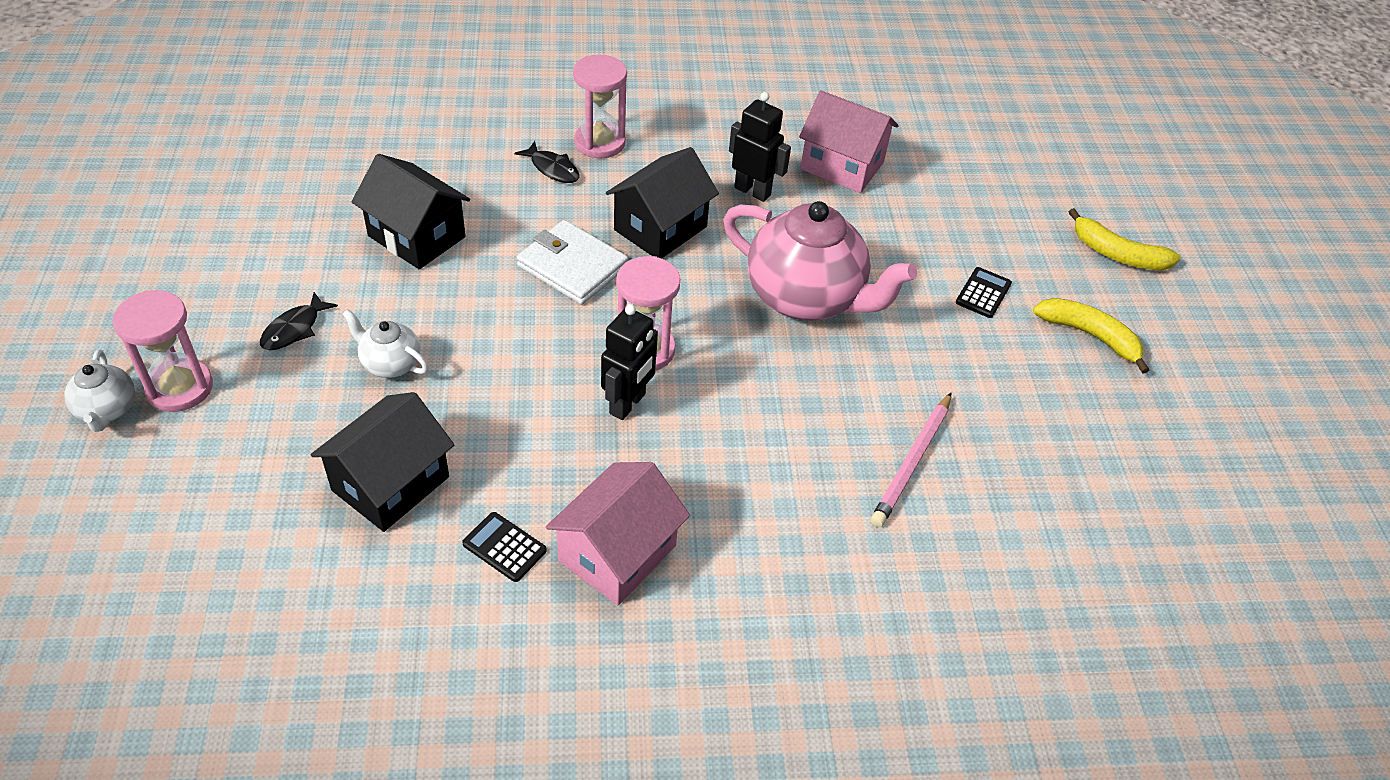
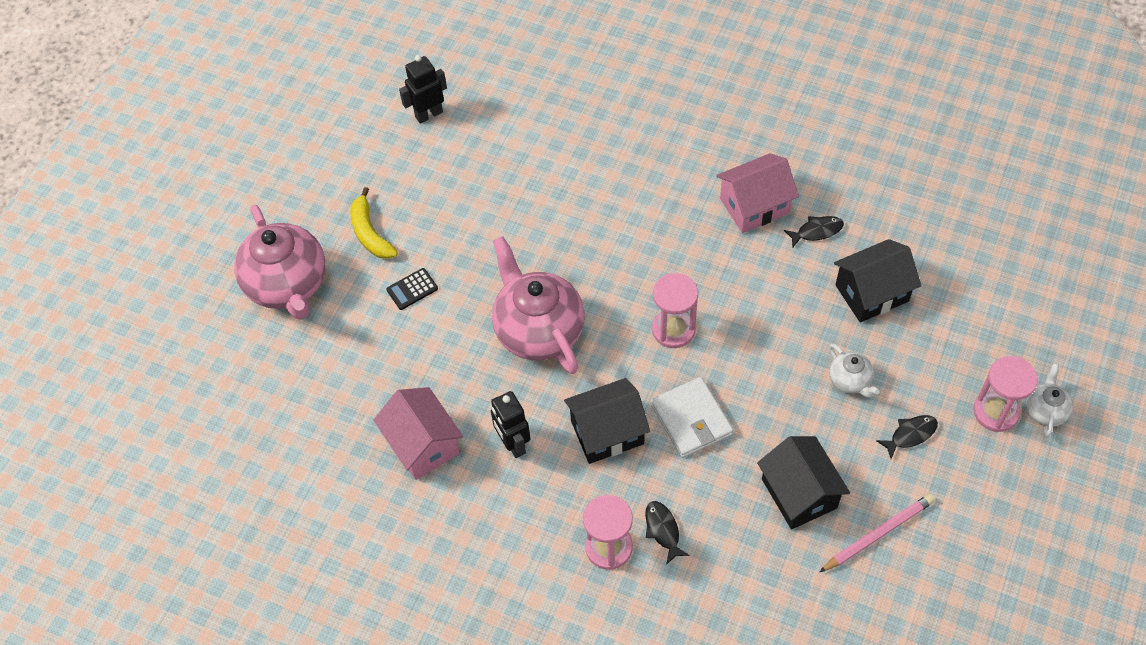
camera: 145 degrees left, 10 degrees up
black calculator [462,512,547,582] -> black fish [784,216,844,248]
black robot [601,304,658,420] -> black robot moved to [399,55,447,124]
pink pencil [871,393,951,527] -> pink pencil moved to [820,494,935,572]
yellow banana [1069,208,1181,271] -> pink teapot [234,205,325,320]

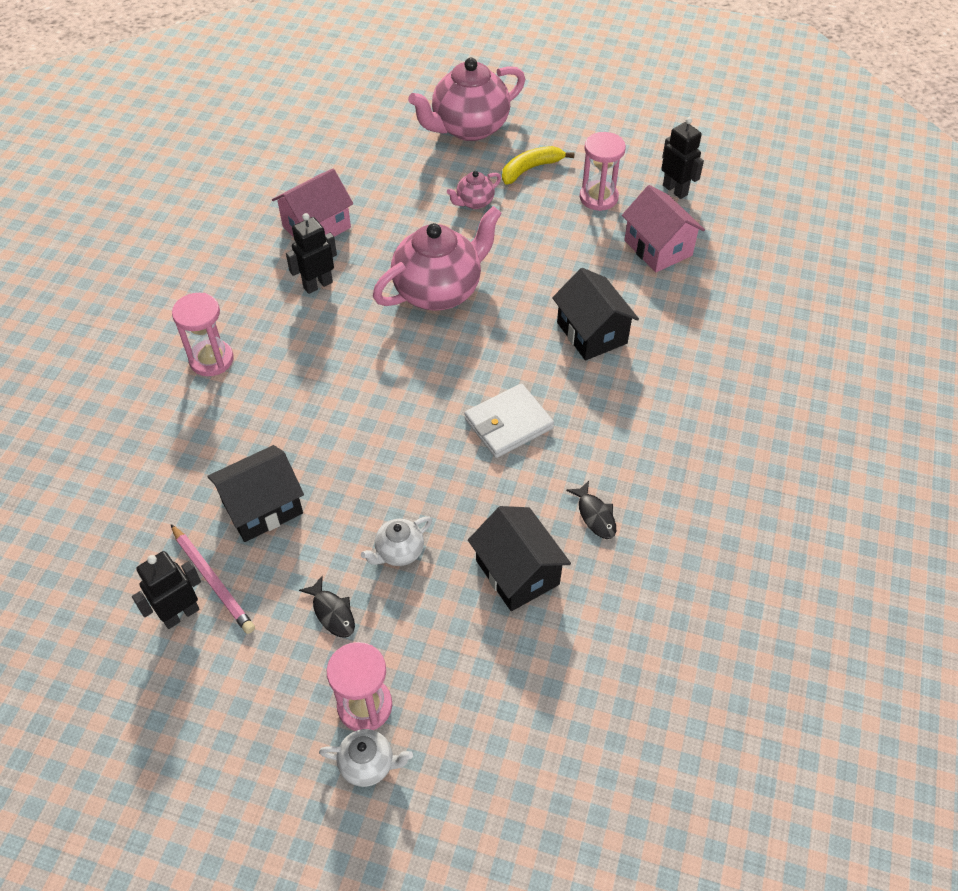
camera: 80 degrees right, 5 degrees down
black calculator [387,268,438,310] -> pink teapot [447,171,501,209]
black house [564,378,650,464] -> black house moved to [552,268,639,361]
black fish [645,501,690,565] -> none
white wallet [651,377,733,458] -> white wallet moved to [464,383,554,458]
pink hourglass [652,273,698,348] -> pink hourglass moved to [580,132,626,211]
pink house [716,153,799,233] -> pink house moved to [622,185,705,272]
none -> black robot [132,551,201,629]

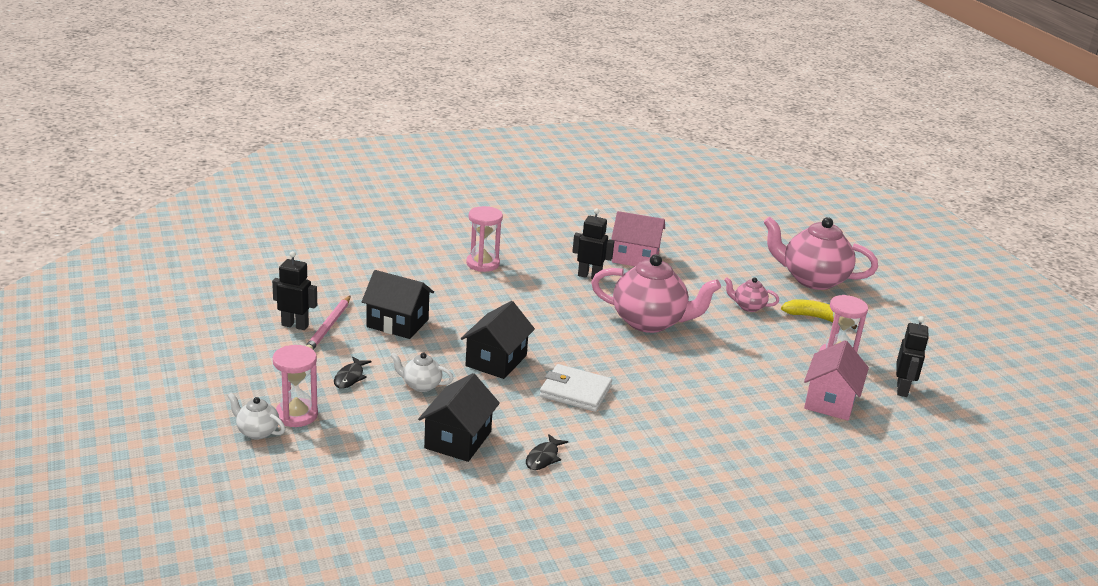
camera: 50 degrees right, 25 degrees down
white teapot [319,729,413,787] -> white teapot turned 150 degrees clockwise [227,392,285,439]
black house [552,268,639,361] -> black house moved to [461,301,535,379]

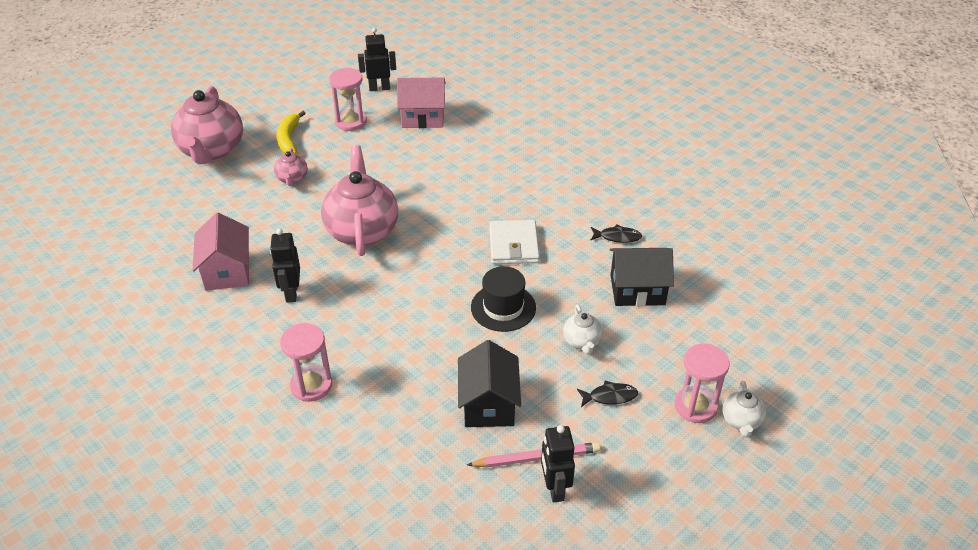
camera: 110 degrees left, 15 degrees up
black house [461,301,535,379] -> black hat [471,266,536,332]

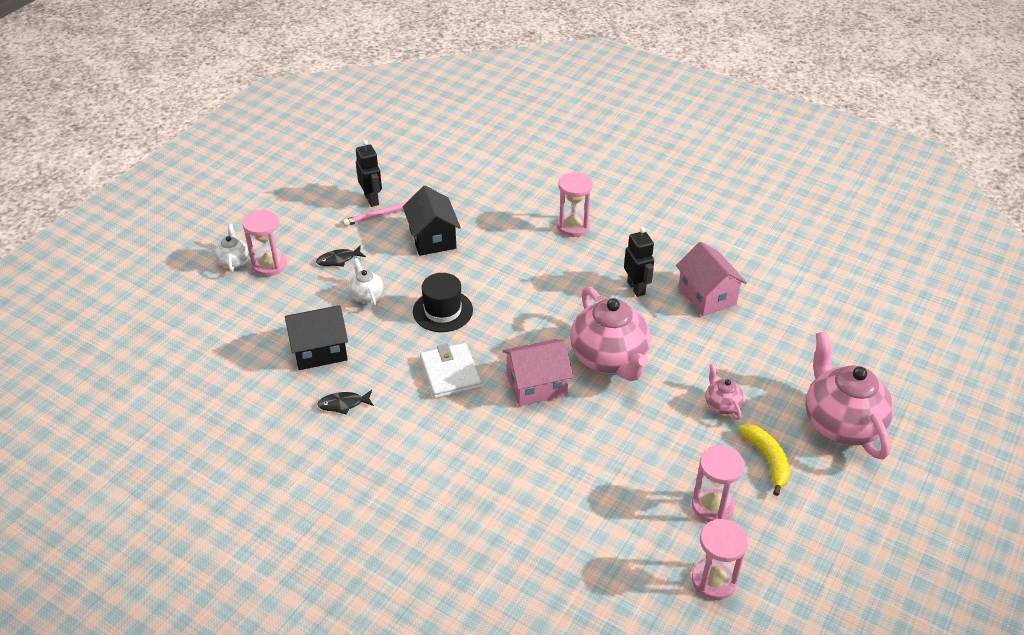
camera: 165 degrees right, 0 degrees up
black robot [358,28,396,91] -> pink hourglass [692,519,748,600]
pink house [397,77,445,128] -> pink house moved to [503,339,573,406]

